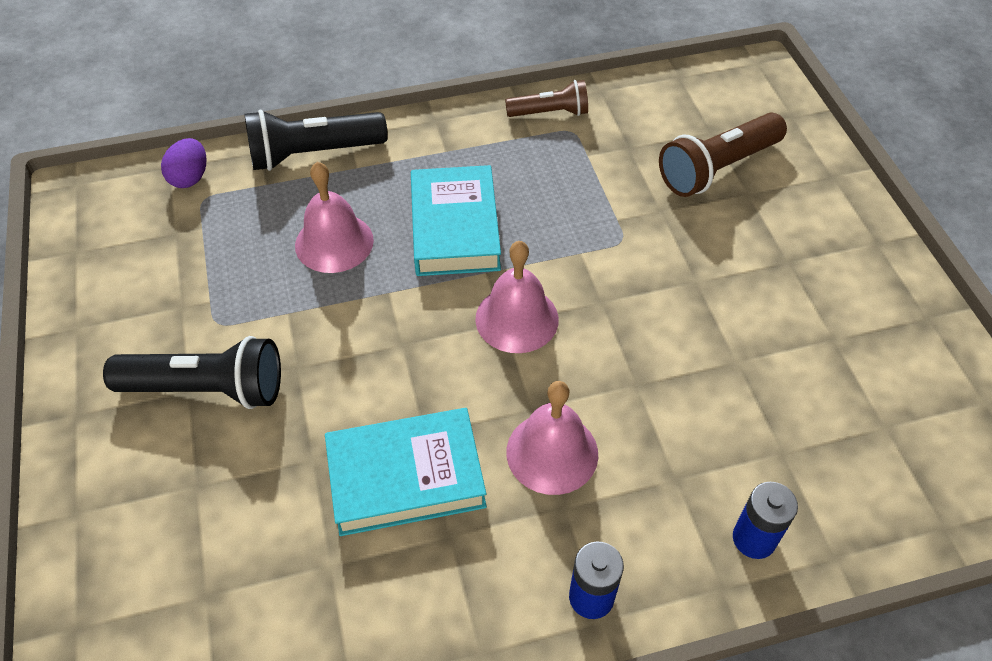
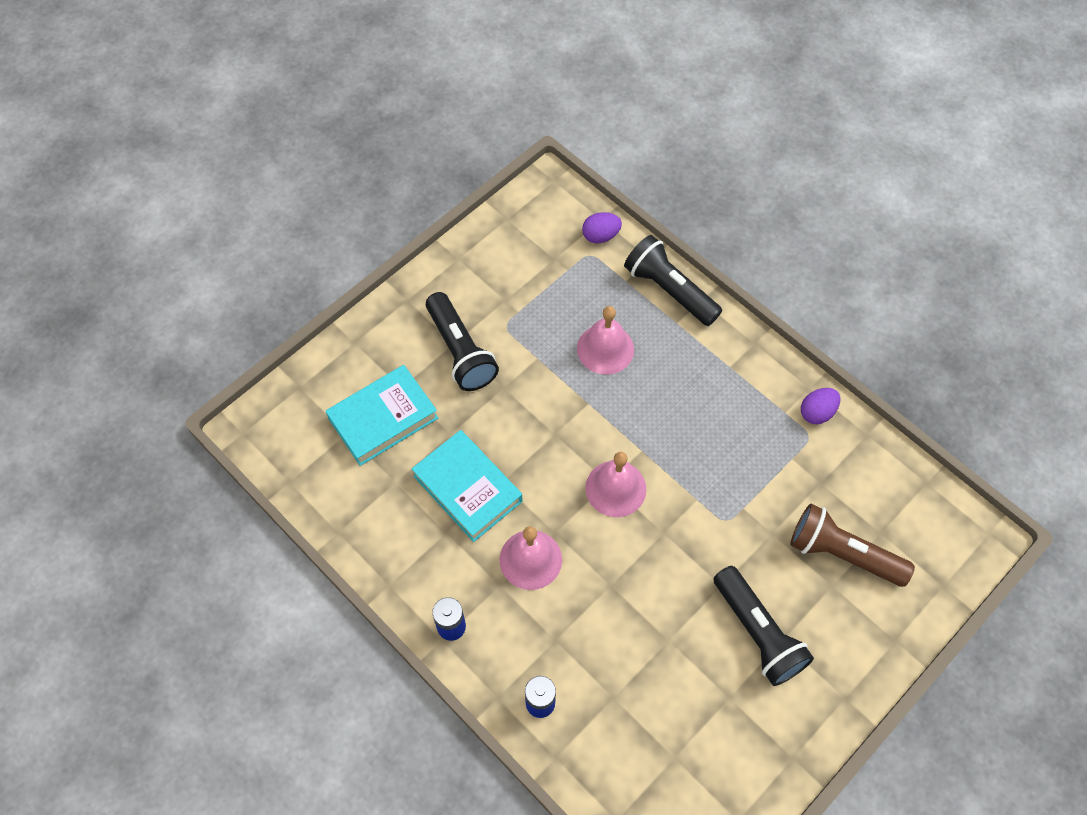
camera: 60 degrees right, 10 degrees up
turquoise book [411,165,501,276] -> turquoise book moved to [325,365,438,466]
brown flashlight [505,80,588,117] -> purple egg [801,388,840,424]
none -> black flashlight [713,566,814,686]

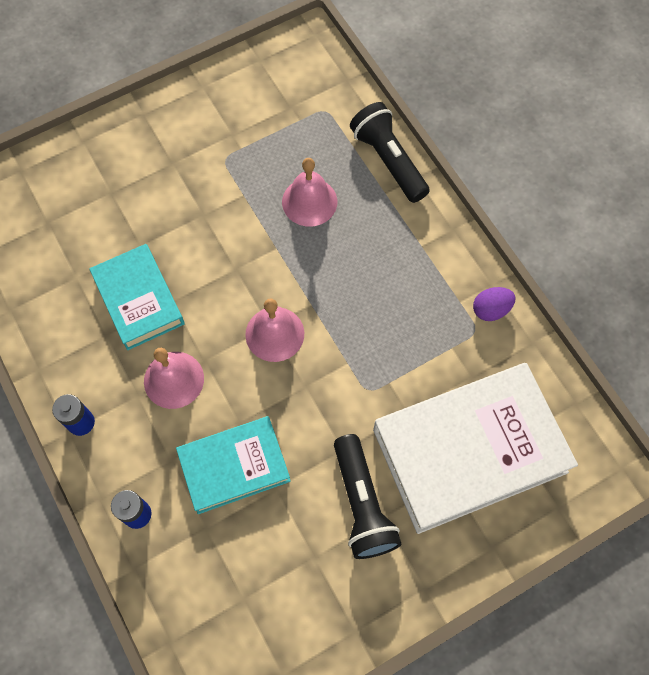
camera: 15 degrees right, 5 degrees up
turquoise book [325,365,438,466] -> turquoise book moved to [176,416,291,514]
black flashlight [426,292,499,391] -> none
purple egg [582,212,622,243] -> none
brown flashlight [790,504,915,587] -> white book [373,363,578,534]

